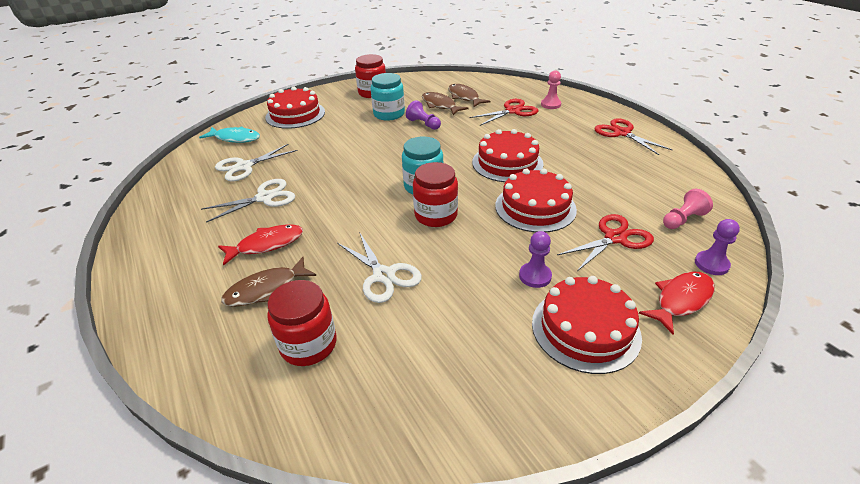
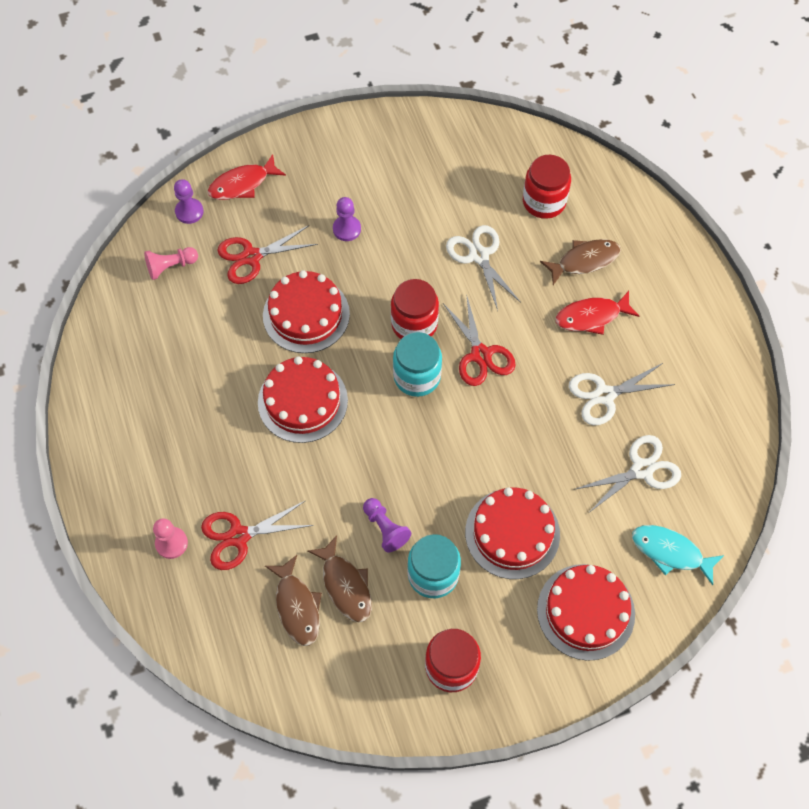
camera: 170 degrees left, 25 degrees up
red cake [532,276,642,374] -> red cake moved to [465,488,560,579]
red scissors [594,118,673,155] -> red scissors moved to [443,294,516,386]

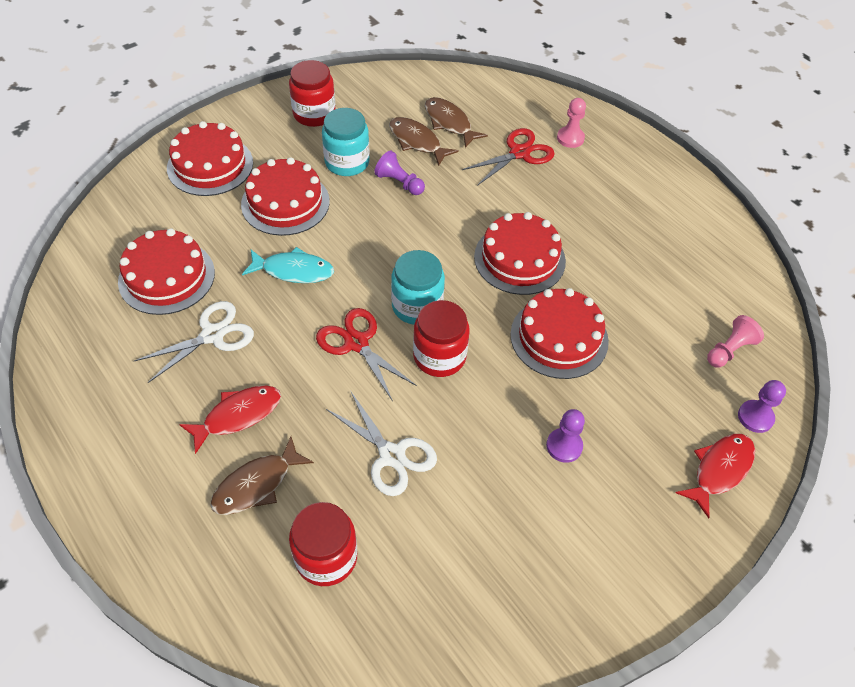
camera: 160 degrees right, 10 degrees down
red scissors [217,225,318,284] -> none
white scissors [576,435,681,512] -> red cake [118,228,215,315]
turquoise fish [632,525,724,585] -> turquoise fish moved to [242,247,334,283]

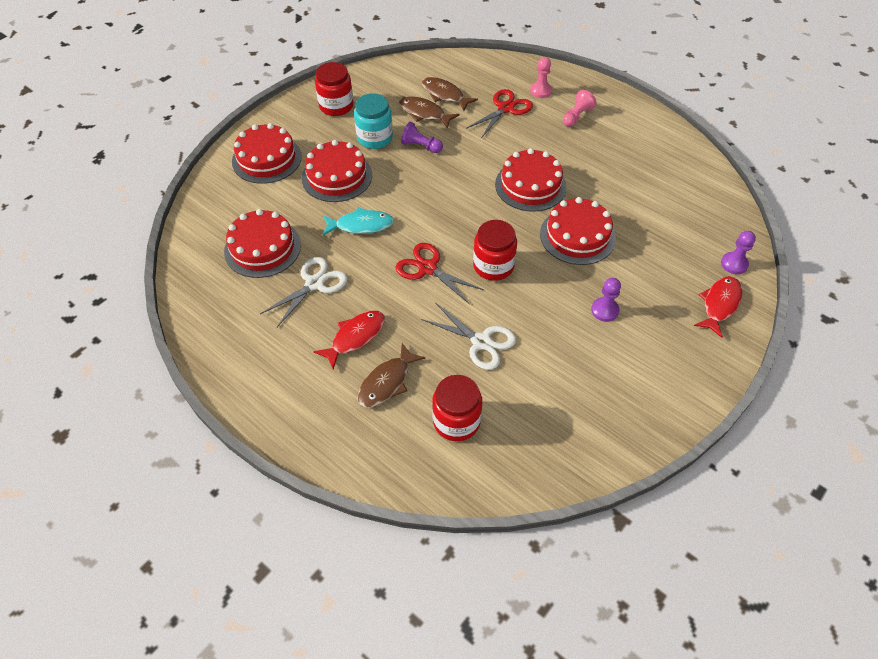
camera: 10 degrees left, 0 degrees up
turquoise jar [391,250,445,325] -> none
pink pawn [707,315,764,367] -> pink pawn moved to [563,90,597,127]

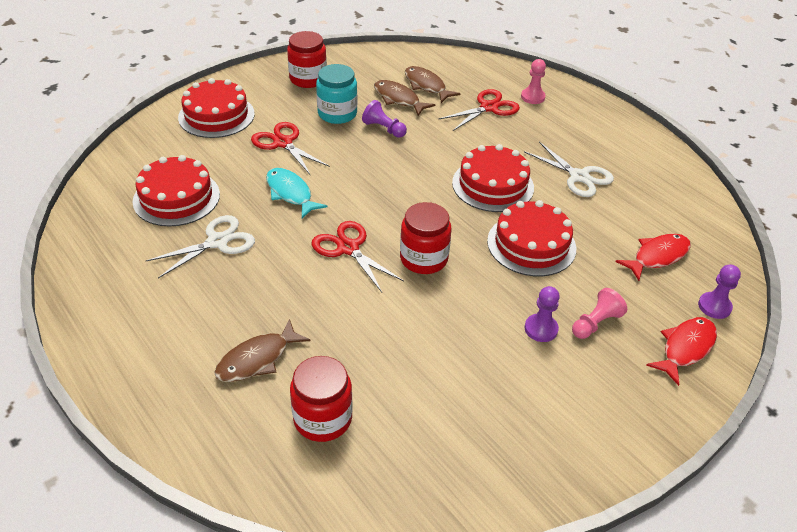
camera: 10 degrees right, 10 degrees down
red cake [302,140,372,202] -> red scissors [251,122,330,174]
red fish [313,311,385,370] -> red fish moved to [615,234,691,281]
turquoise fish [323,207,394,236] -> turquoise fish turned 135 degrees counterclockwise [266,168,327,218]
white scissors [421,303,516,370] -> white scissors moved to [524,142,614,197]
pink pawn [563,90,597,127] -> pink pawn moved to [572,288,627,339]

